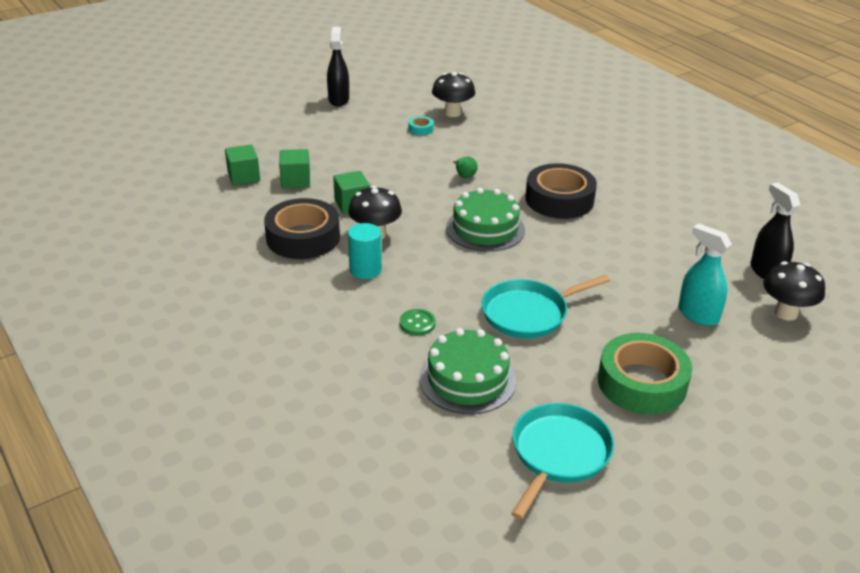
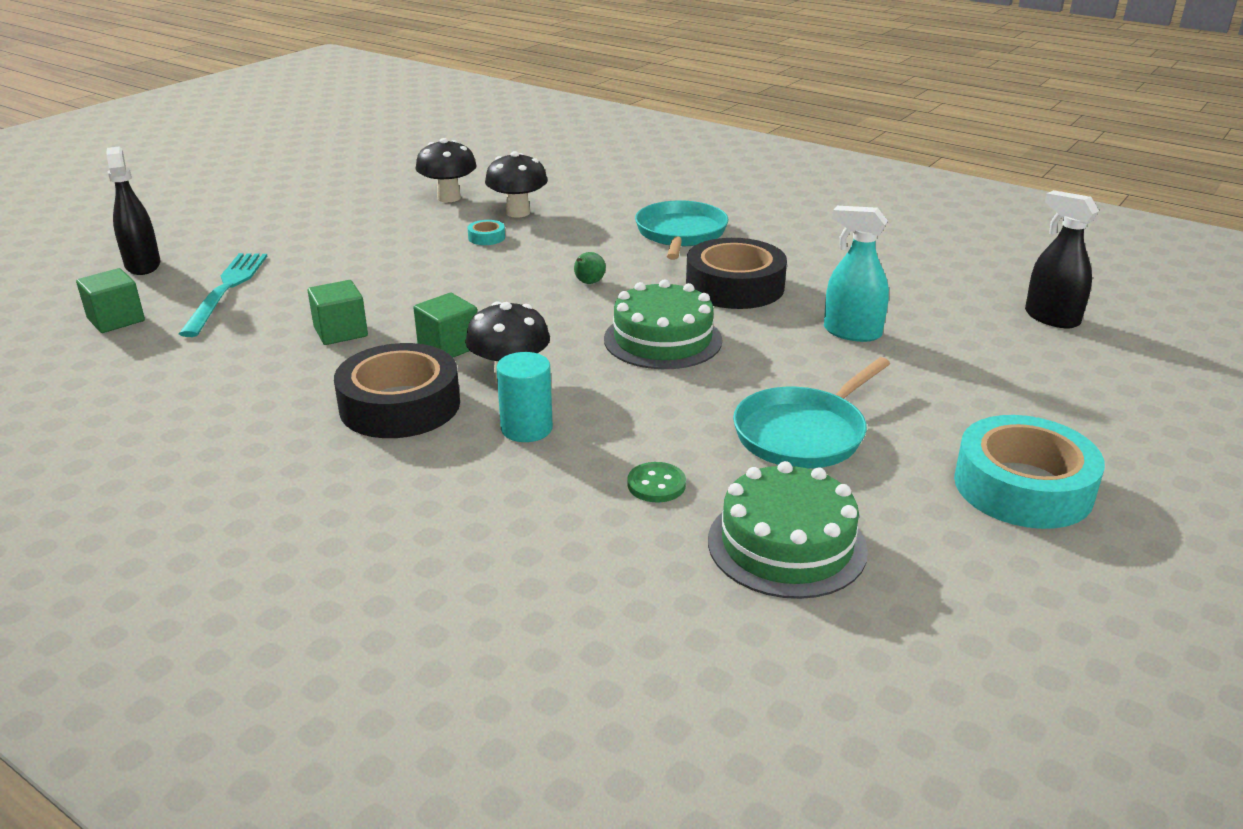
camera: 20 degrees left, 5 degrees down
green cube [225,145,260,186] -> green cube moved to [76,268,145,333]
black spray bottle [327,27,349,107] -> black spray bottle moved to [106,146,160,275]
turquoise pan [511,403,614,520] -> turquoise pan moved to [635,200,729,260]
green tape [598,333,692,415] -> turquoise tape [954,415,1105,529]
turquoise spray bottle [678,223,732,326] -> turquoise spray bottle moved to [824,206,889,342]
black mushroom [763,261,825,321] -> black mushroom moved to [415,138,477,202]
none -> turquoise fork [179,253,267,337]

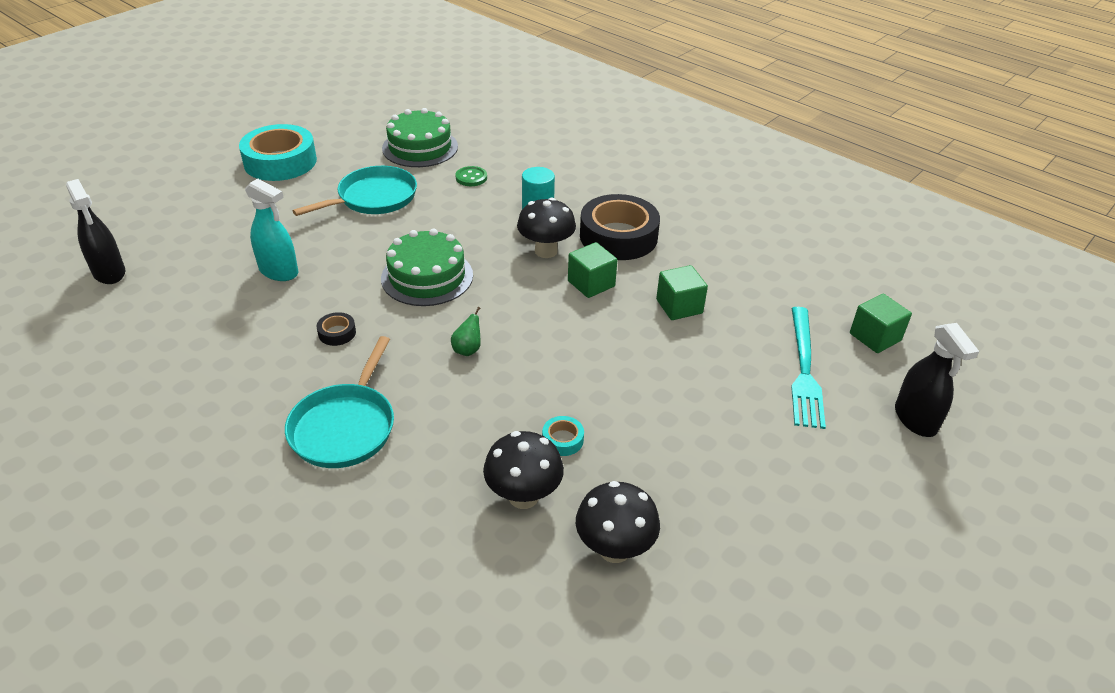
camera: 175 degrees left, 10 degrees up
black tape [686,238,787,309] -> black tape [317,312,356,346], size x0.41

